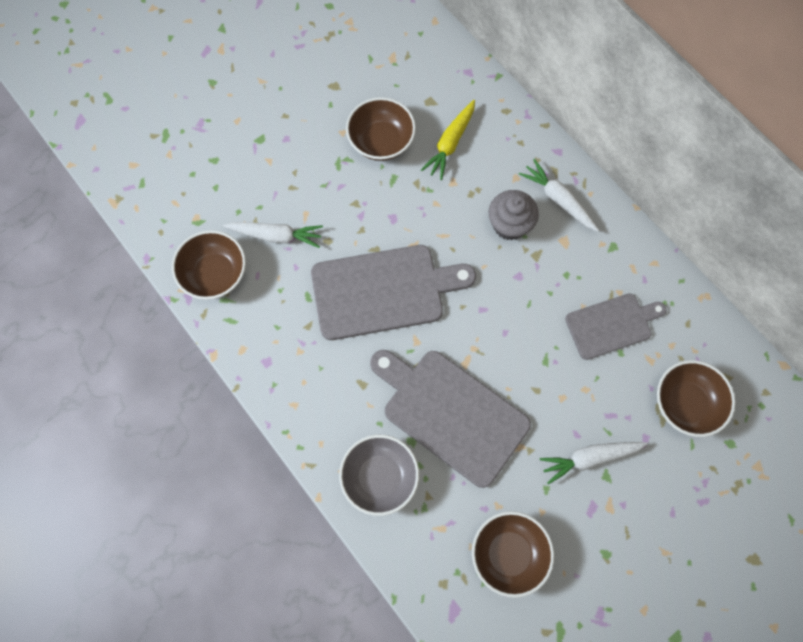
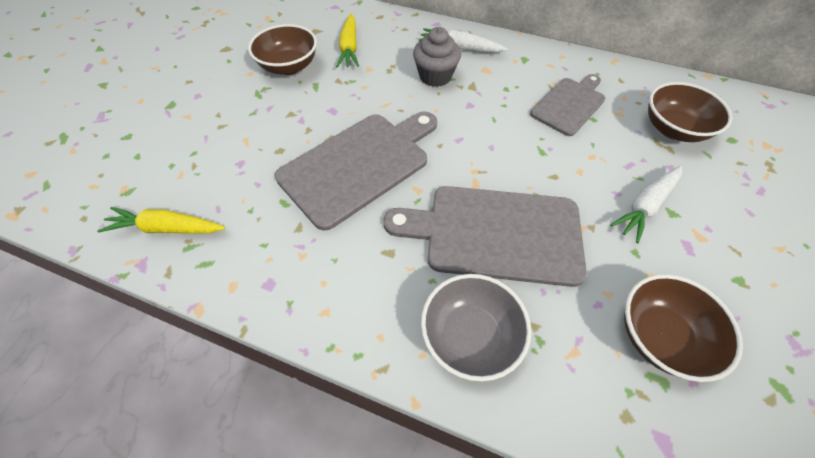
camera: 30 degrees left, 15 degrees down
brown bowl [172,230,246,300] -> yellow carrot [97,207,225,234]
white carrot [223,222,323,248] -> none

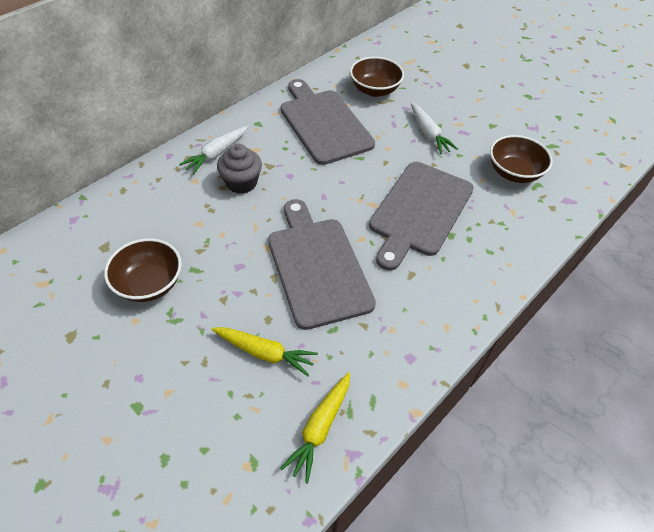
camera: 70 degrees left, 5 degrees down
yellow carrot [336,14,359,68] -> yellow carrot moved to [212,327,318,376]
grey bowl [421,274,531,381] -> none
grey cutting board [530,74,606,136] -> grey cutting board [280,79,375,165], size x1.64

